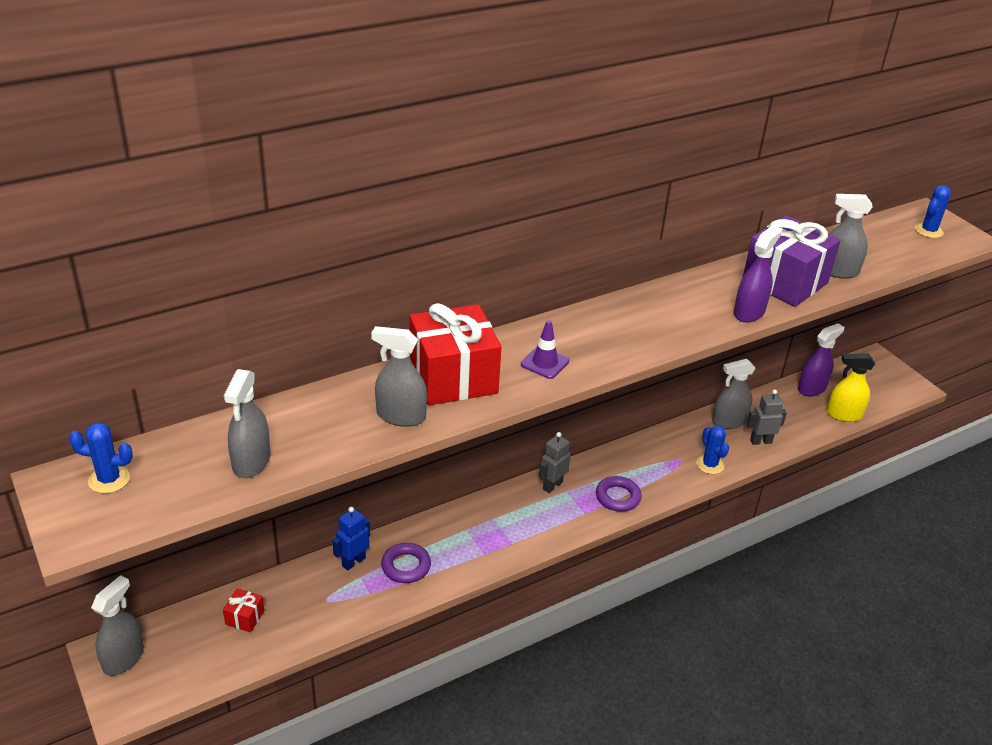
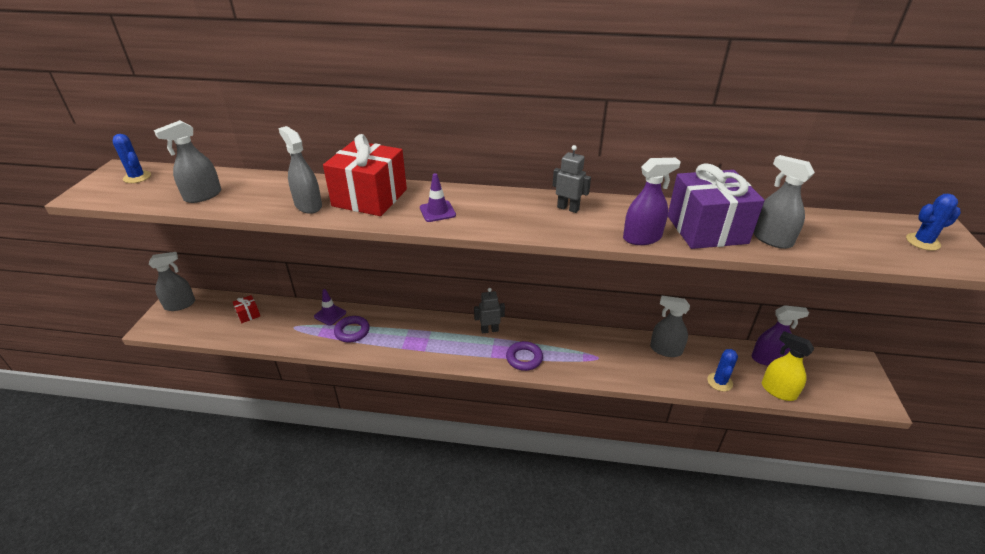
camera: 40 degrees right, 0 degrees up
blue robot [332,507,370,571] -> purple traffic cone [314,289,346,326]
blue cactus [696,425,729,474] -> blue cactus moved to [707,349,738,391]
grey robot [747,389,787,445] -> grey robot moved to [553,145,591,213]

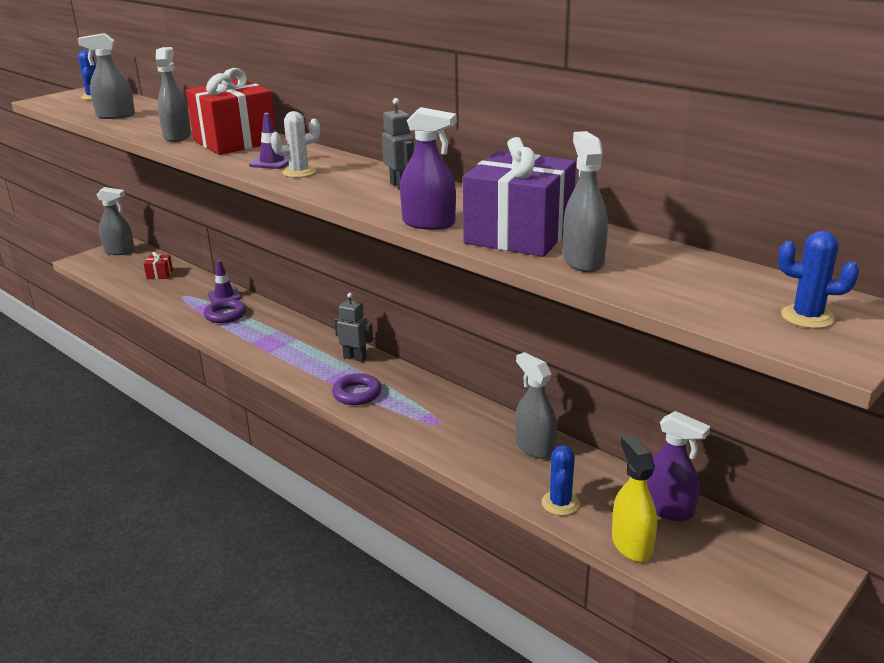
camera: 35 degrees right, 10 degrees down
blue cactus [707,349,738,391] -> blue cactus turned 45 degrees counterclockwise [541,445,580,516]
none -> white cactus [270,111,320,178]

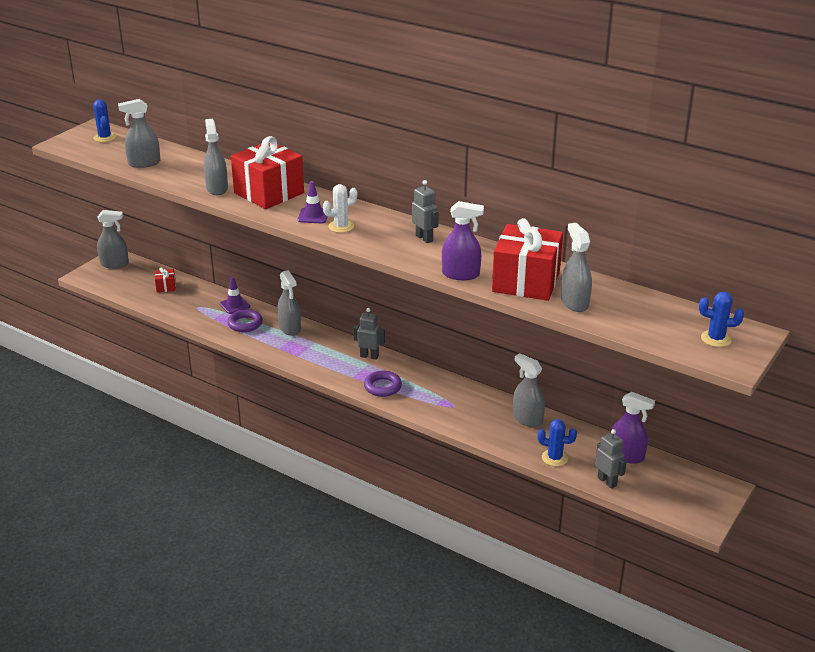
camera: 10 degrees left, 5 degrees up
purple gift [463,137,576,257] -> red gift [492,218,563,301]
blue cactus [541,445,580,516] -> blue cactus turned 75 degrees counterclockwise [537,419,577,466]
yellow spray bottle [612,435,657,562] -> grey robot [595,429,627,489]
none -> grey spray bottle [277,270,301,336]

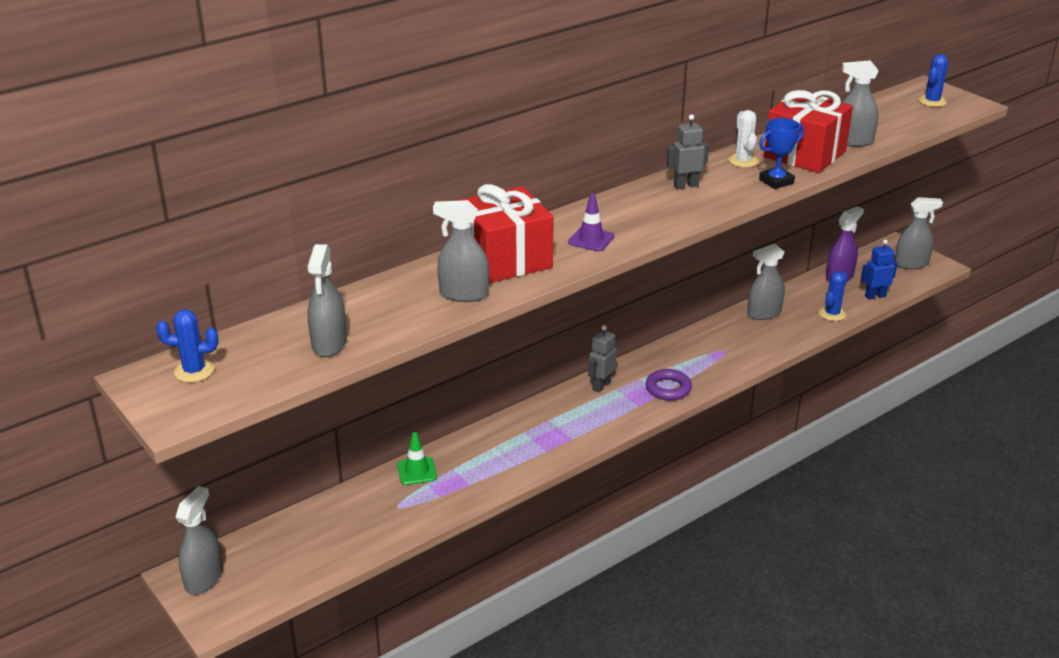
camera: 70 degrees left, 0 degrees up
red gift [155,268,176,292] -> none
purple traffic cone [220,277,250,314] -> green traffic cone [397,432,437,485]
purple ring [227,309,263,332] -> none
grey spray bottle [277,270,301,336] -> grey spray bottle moved to [895,197,943,269]
white cactus [323,184,357,233] -> white cactus moved to [728,110,759,168]
purple spray bottle [442,201,484,280] -> blue trophy [759,118,804,189]
grey robot [595,429,627,489] -> blue robot [861,239,898,300]

